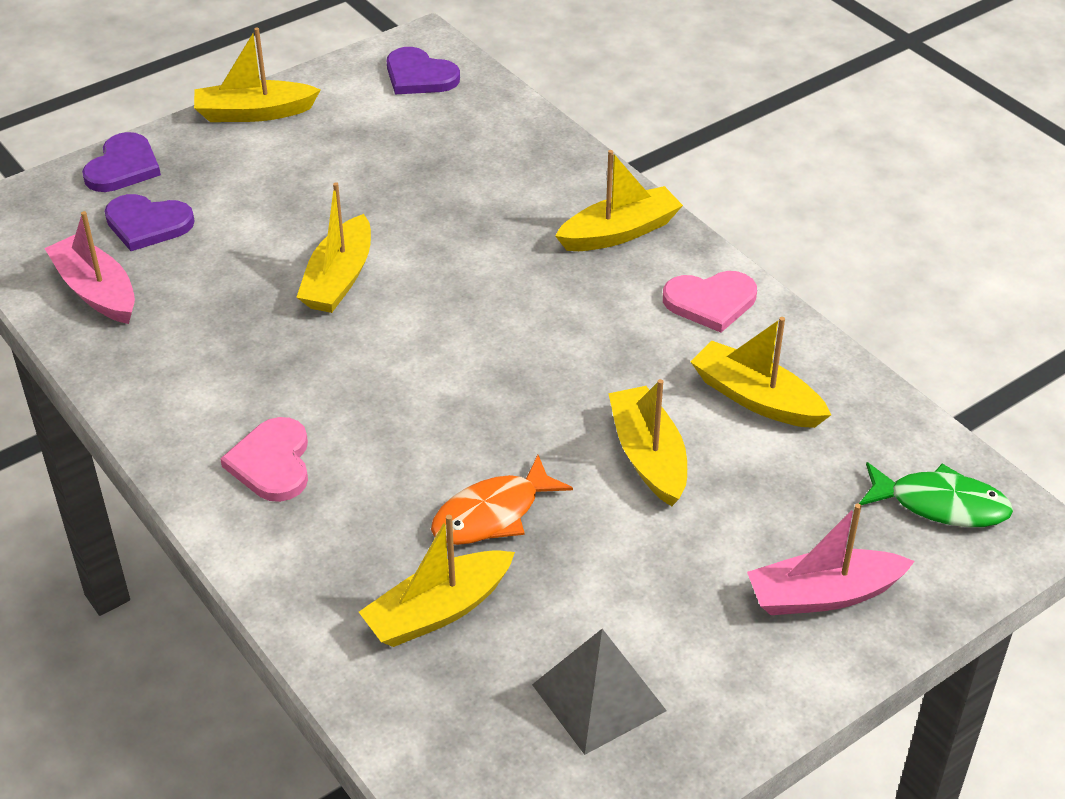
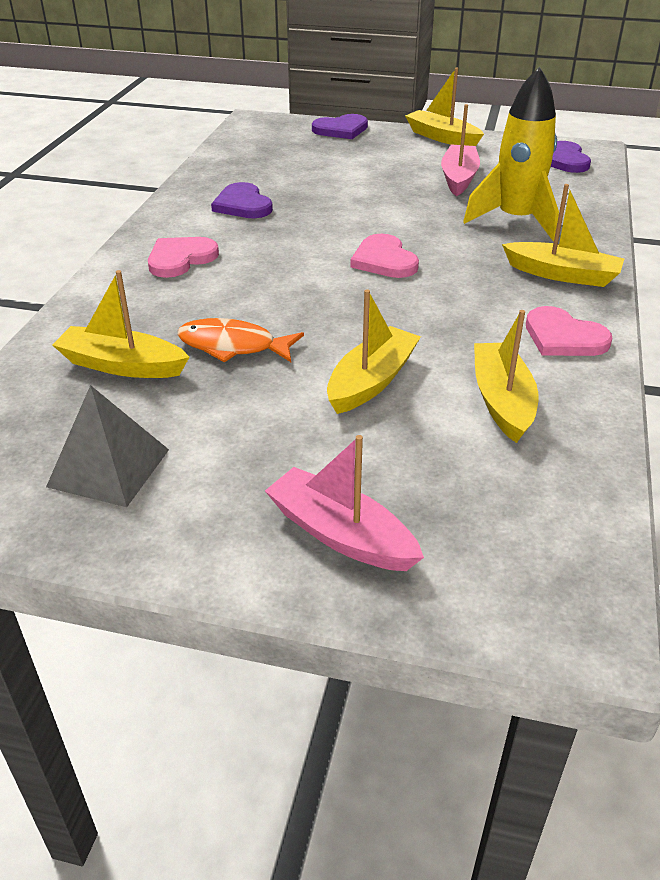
camera: 50 degrees right, 5 degrees down
pink boat [44,211,135,324] -> pink boat moved to [441,104,480,196]
purple heart [104,194,194,251] -> purple heart moved to [211,182,273,218]
yellow boat [296,182,371,313] -> none
green fish [859,462,1013,527] -> none
none -> pink heart [350,234,419,278]
none -> yellow rocket [463,66,559,242]

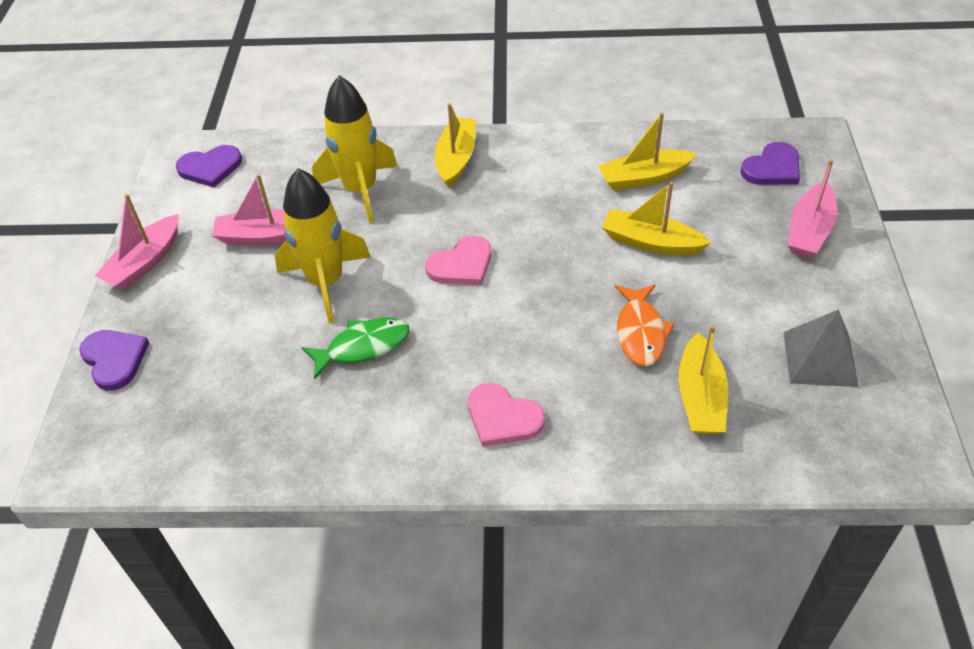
camera: 100 degrees left, 10 degrees up
purple heart [211,182,273,218] -> purple heart moved to [740,142,800,185]
yellow boat [405,67,484,146] -> pink boat [95,194,179,290]
pink heart [526,306,613,356] -> none
none -> yellow rocket [275,168,371,323]
none -> green fish [301,317,410,379]

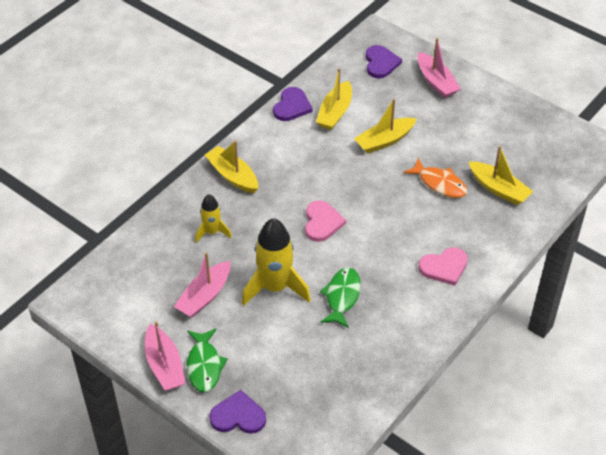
camera: 55 degrees left, 0 degrees up
purple heart [176,145,242,187] -> purple heart moved to [273,87,312,121]
yellow rocket [312,75,398,224] -> yellow rocket [195,194,232,243], size x0.56
grey pyramid [783,309,859,387] -> none
none -> green fish [187,328,228,392]

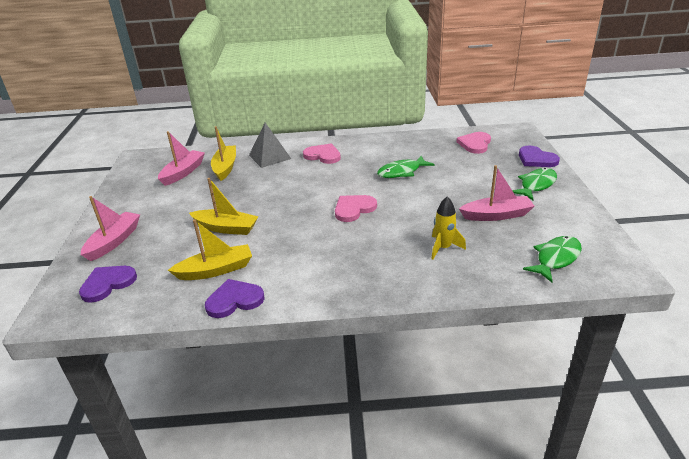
camera: 130 degrees left, 15 degrees down
pink boat [145,321,186,391] -> pink boat moved to [158,131,205,186]
yellow boat [205,140,258,193] -> none
yellow rocket [242,218,311,306] -> none
orange fish [403,158,468,198] -> none
none -> grey pyramid [249,123,291,168]
none -> pink heart [456,132,491,154]
none -> green fish [523,236,582,282]

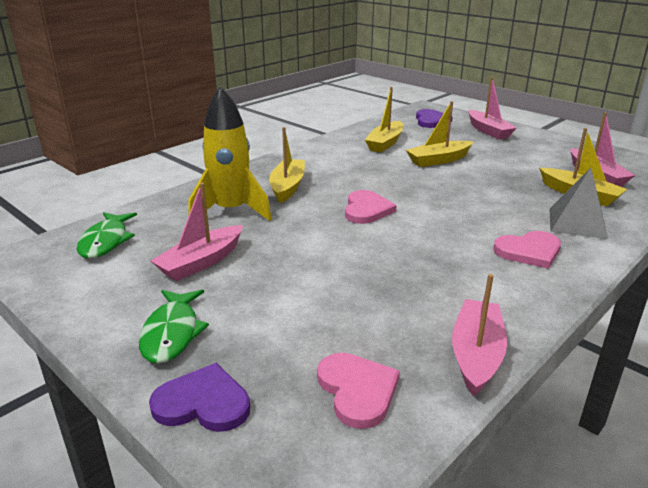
camera: 135 degrees right, 5 degrees down
purple heart [205,279,265,318] -> none
green fish [377,156,435,178] -> none
yellow rocket [431,196,466,260] -> yellow rocket [188,86,272,221], size x1.79
none -> yellow boat [269,127,305,203]
none -> pink boat [452,274,507,397]

